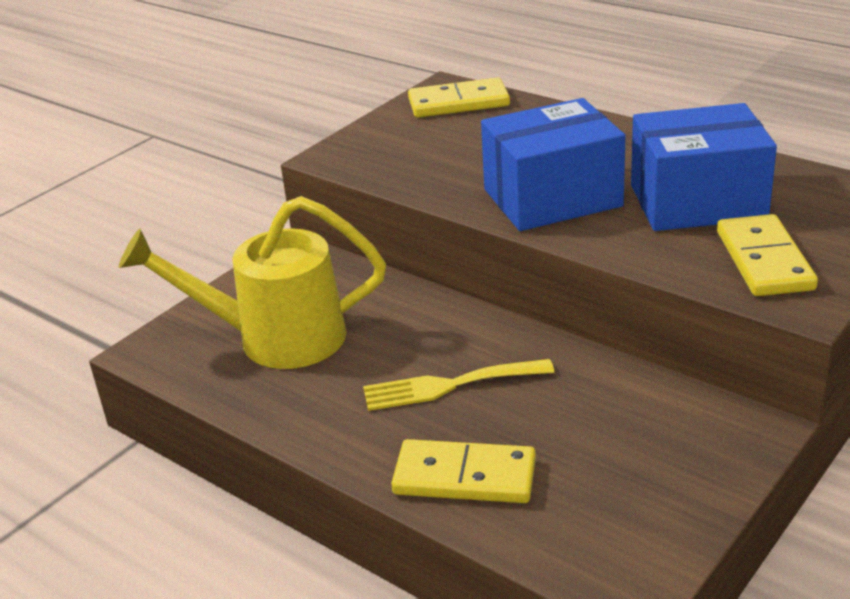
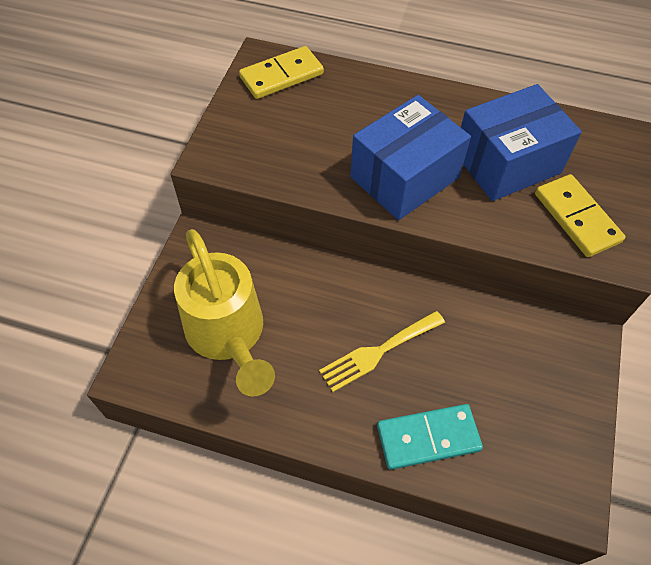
camera: 25 degrees left, 25 degrees up
yellow watering can [119,196,386,369] -> yellow watering can turned 90 degrees counterclockwise [174,229,275,396]
yellow domino [391,439,536,503] -> turquoise domino [377,404,483,470]

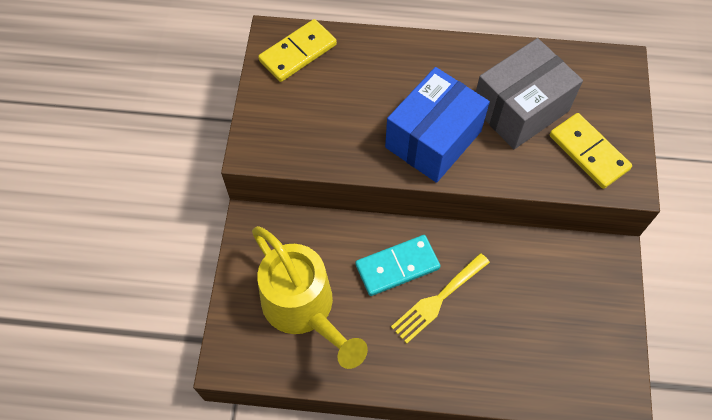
camera: 10 degrees left, 5 degrees up
turquoise domino [377,404,483,470] -> turquoise domino moved to [355,235,440,296]
blue box [461,84,582,201] -> grey box [476,38,583,149]

